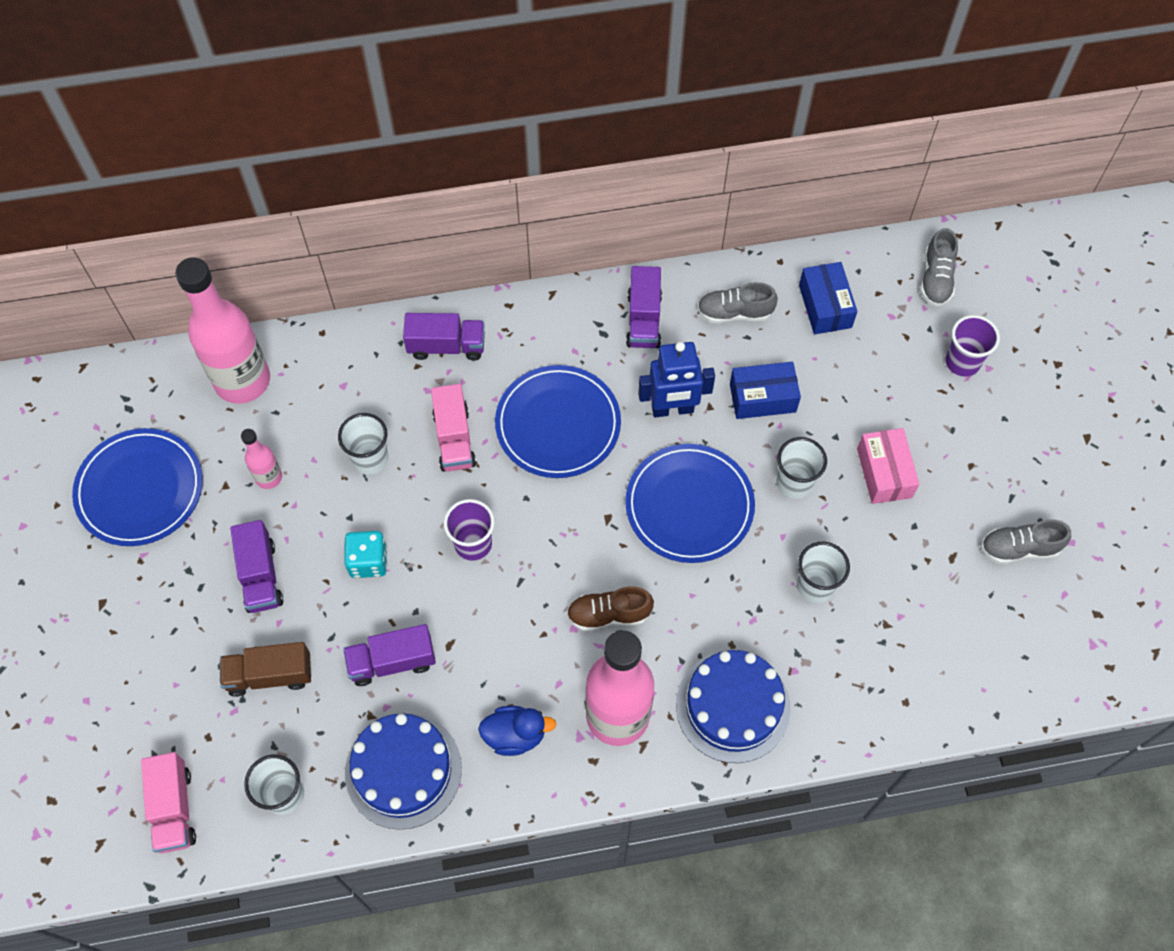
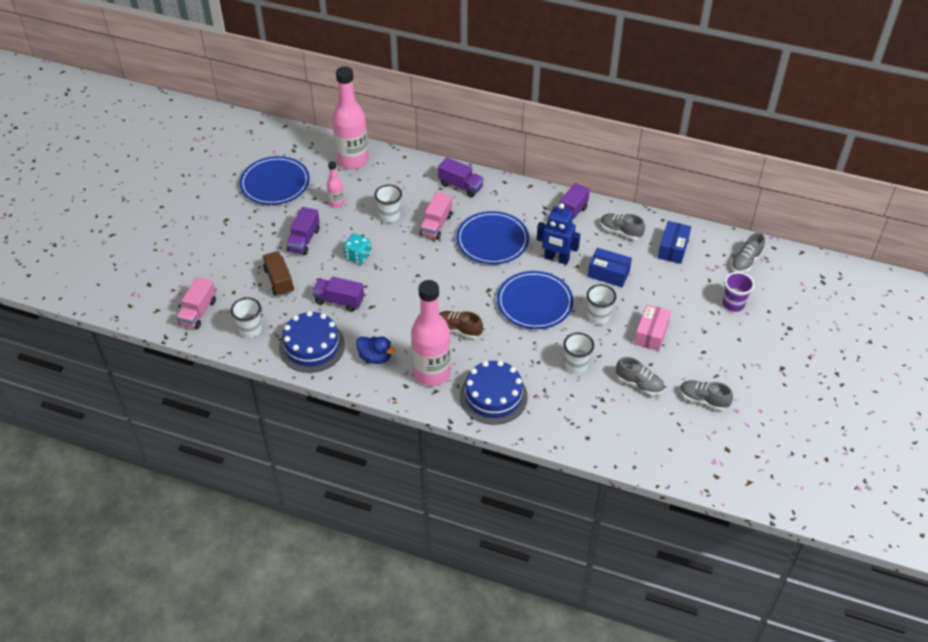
camera: 30 degrees right, 15 degrees down
brown truck [220,642,311,697] -> brown truck turned 45 degrees clockwise [263,251,294,297]
purple cup [444,499,495,561] -> none
none -> grey shoe [616,357,664,395]

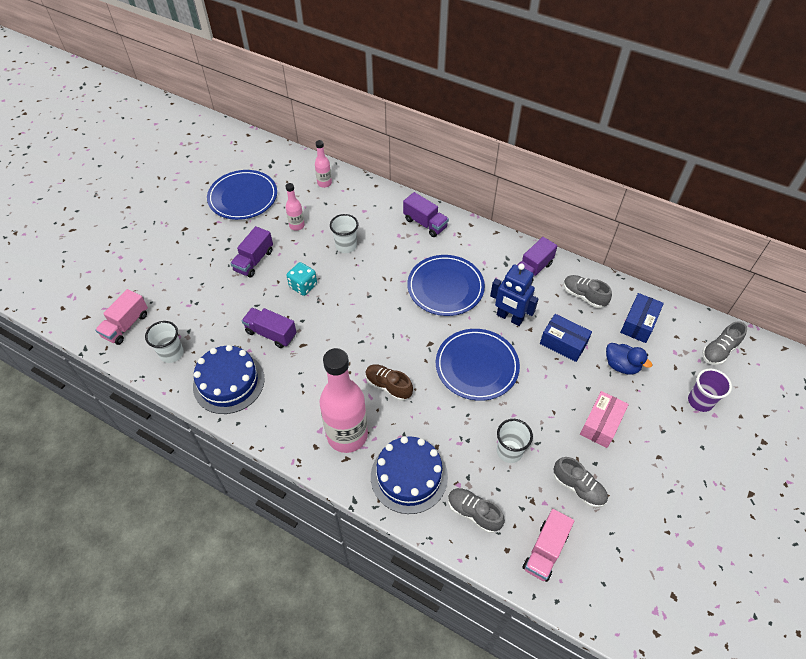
camera: 10 degrees right, 5 degrees up
brown truck [263,251,294,297] -> none
pink bottle [333,66,369,169] -> pink bottle [315,140,332,188], size x0.46
blue duck [356,337,396,364] -> blue duck moved to [606,343,652,375]
pink truck [420,192,452,240] -> pink truck moved to [523,509,574,582]
white cup [587,284,616,325] -> none
grey shoe [680,380,733,411] -> grey shoe moved to [448,488,505,533]

